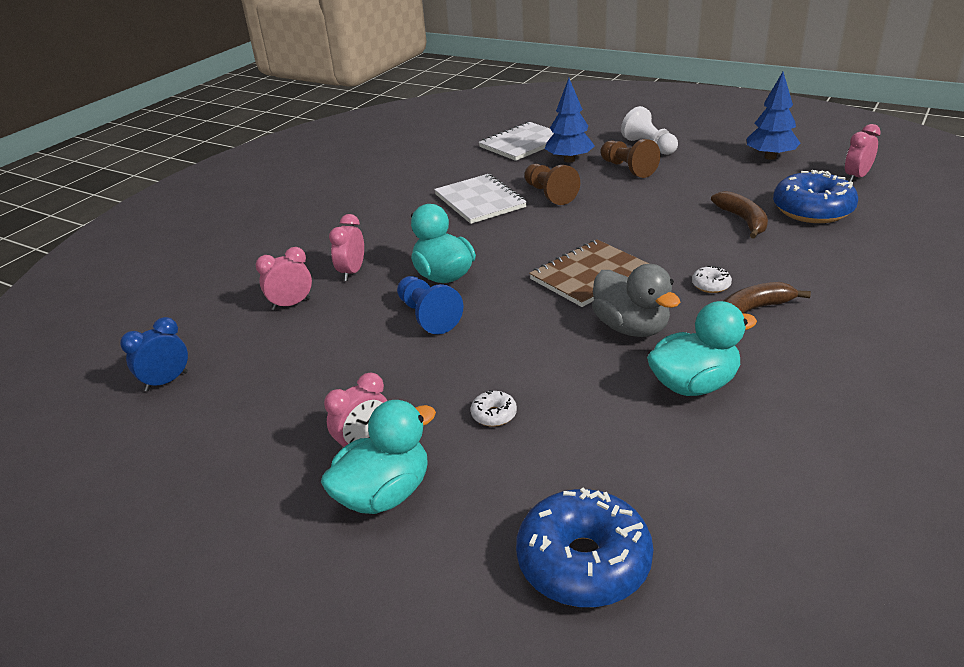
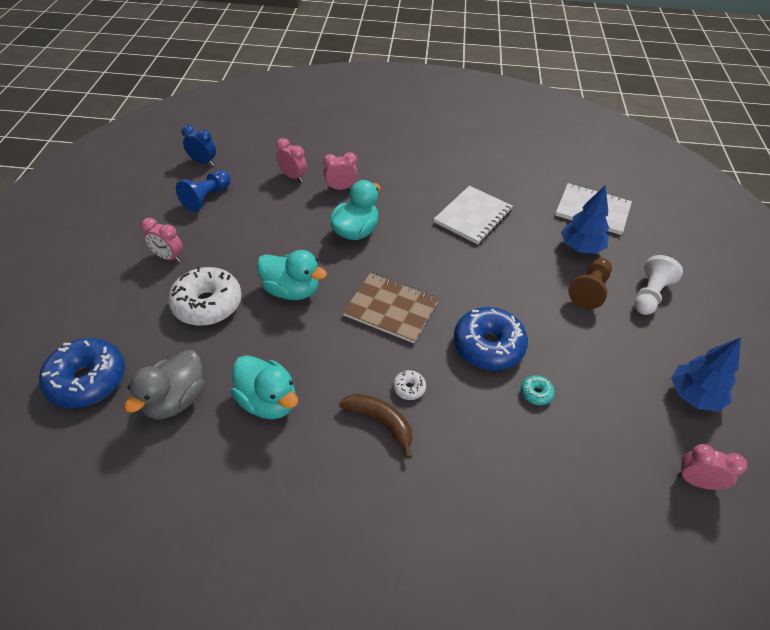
camera: 60 degrees right, 15 degrees up
turquoise duck [321,400,436,514] -> turquoise duck moved to [257,250,327,300]
blue pawn [397,276,463,334] -> blue pawn moved to [176,170,231,212]
white donut [471,390,517,427] -> white donut [168,267,242,326], size x2.34
brown pawn [524,164,580,205] -> none
grey duck [592,264,680,337] -> grey duck moved to [124,350,205,419]
brown banana [711,191,768,238] -> turquoise donut [521,375,554,405]
blue donut [773,170,858,223] -> blue donut moved to [454,307,528,370]

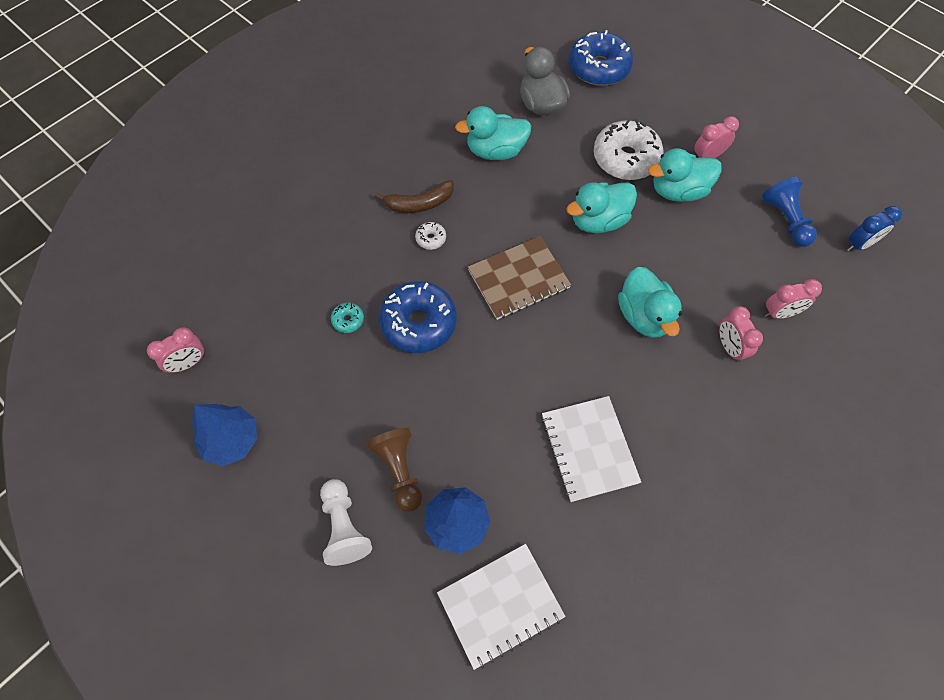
camera: 130 degrees right, 15 degrees up
pink clock [323,152,358,190] -> pink clock turned 135 degrees clockwise [719,306,763,362]
none -> turquoise duck [648,148,722,202]

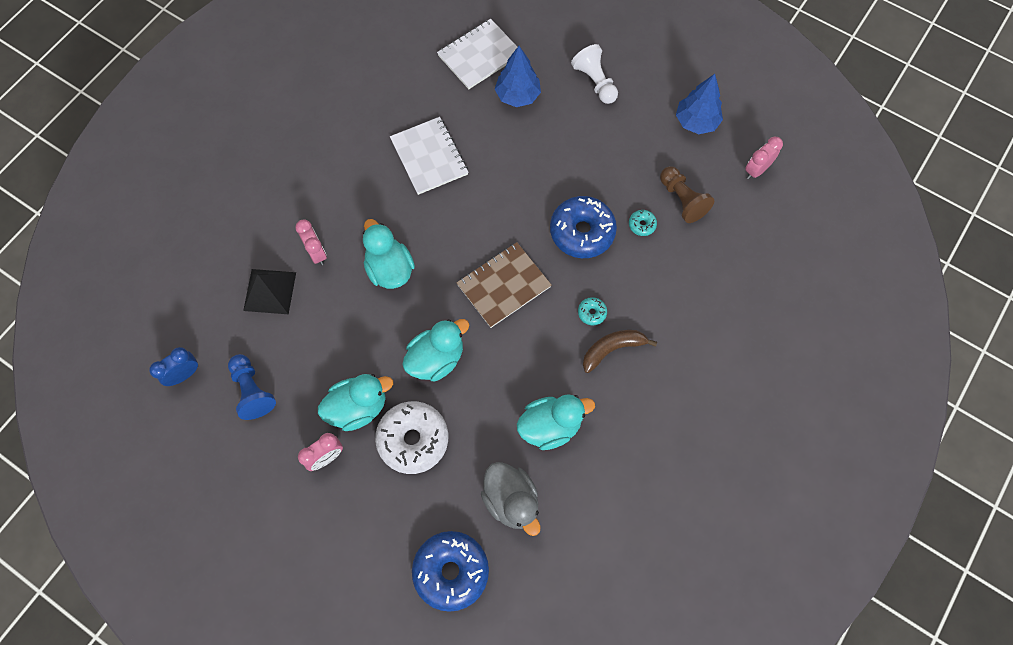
camera: 170 degrees right, 5 degrees up
brown pawn [366,428,422,512] -> brown pawn moved to [660,166,714,223]
white donut [415,222,446,250] -> turquoise donut [578,297,607,326]
pink clock [764,279,822,319] -> black pyramid [243,269,296,314]

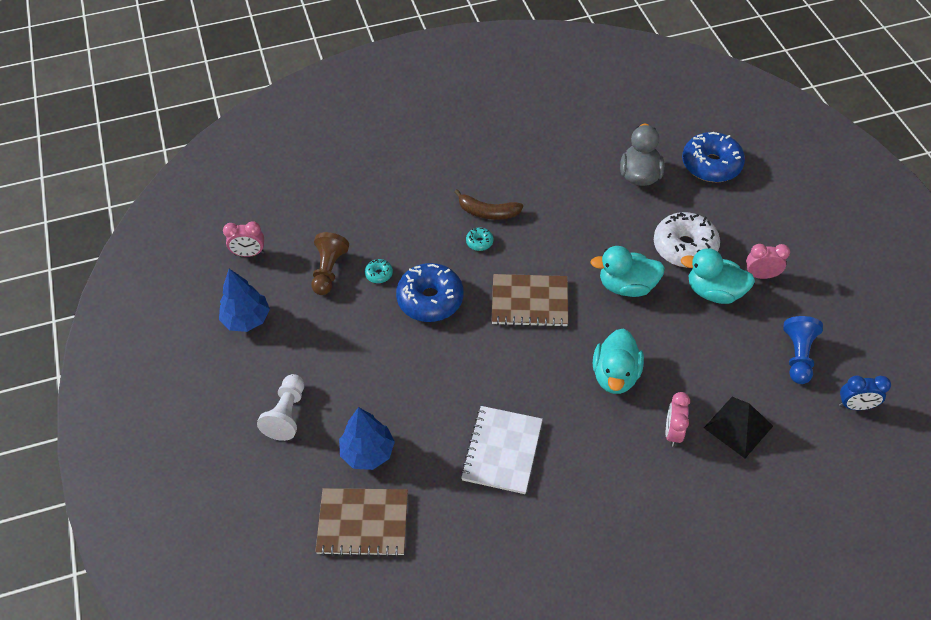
camera: 140 degrees left, 15 degrees down
white notebook [437,19,517,89] -> brown notebook [315,488,408,557]
turquoise duck [517,395,595,450] -> none

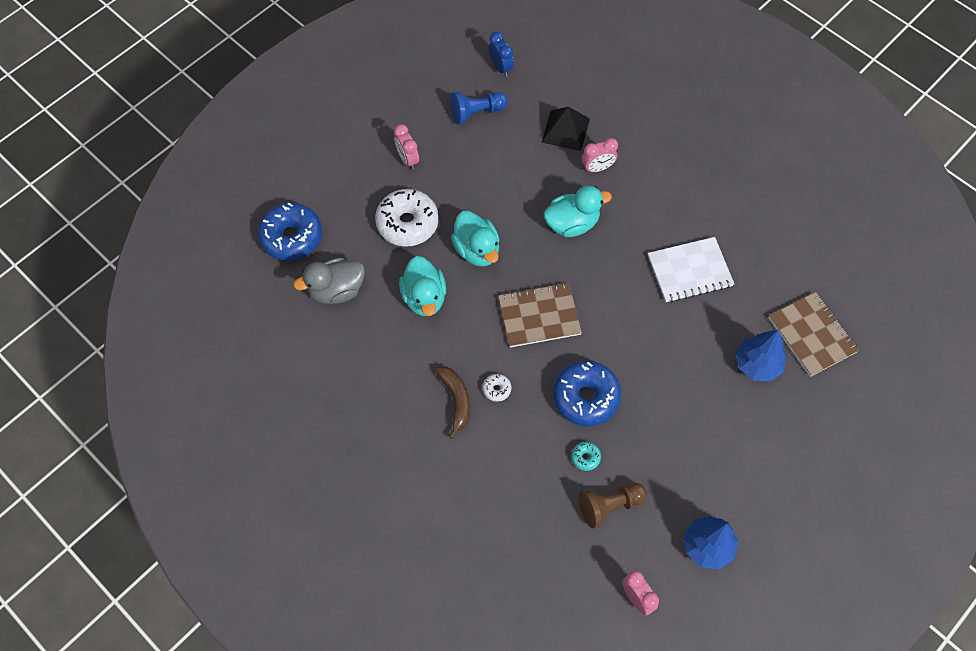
camera: 120 degrees left, 10 degrees up
white pawn [257,374,304,441] -> none
turquoise donut [466,227,493,251] -> white donut [483,374,511,402]
brown notebook [492,274,568,327] -> brown notebook turned 75 degrees counterclockwise [498,283,582,347]
turquoise duck [681,248,755,304] -> turquoise duck moved to [399,256,446,316]

